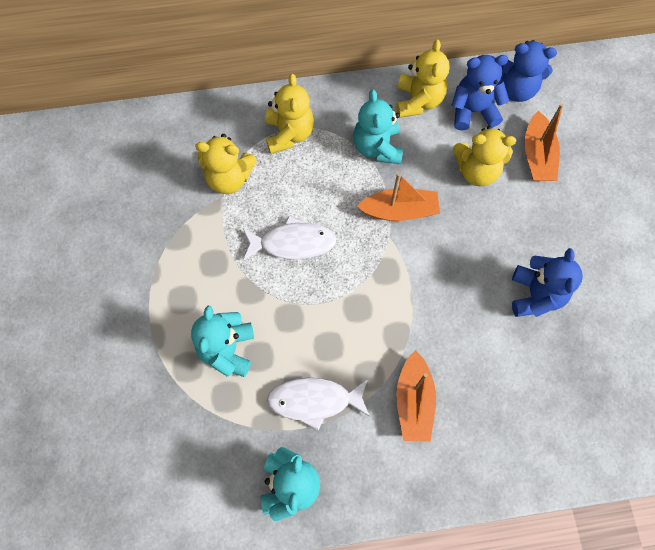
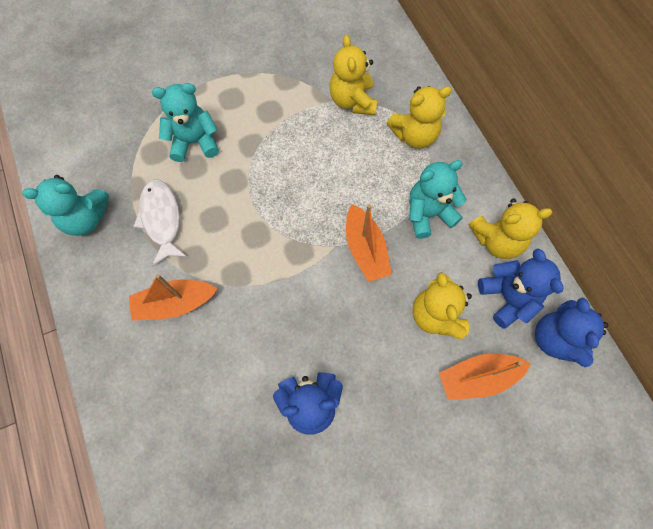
camera: 75 degrees right, 0 degrees up
white fish [243,216,337,261] -> none

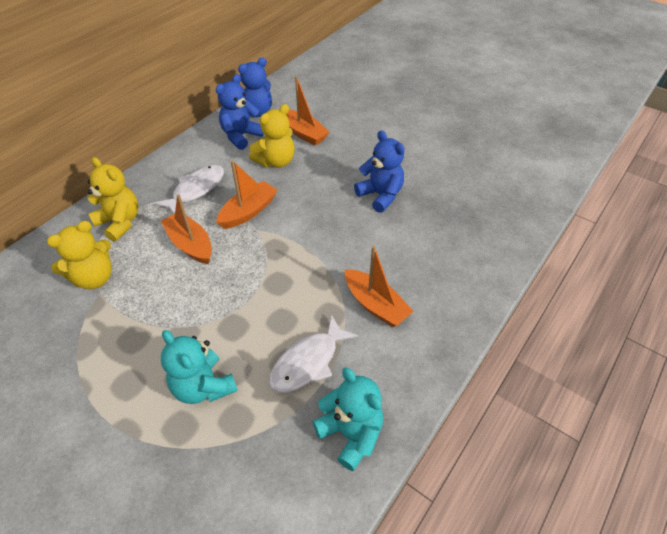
camera: 120 degrees left, 20 degrees down
turquoise teddy bear [409,160,466,239] -> white fish [154,165,224,214]
yellow teddy bear [469,198,552,259] -> none
none -> orange boat [161,194,212,264]

